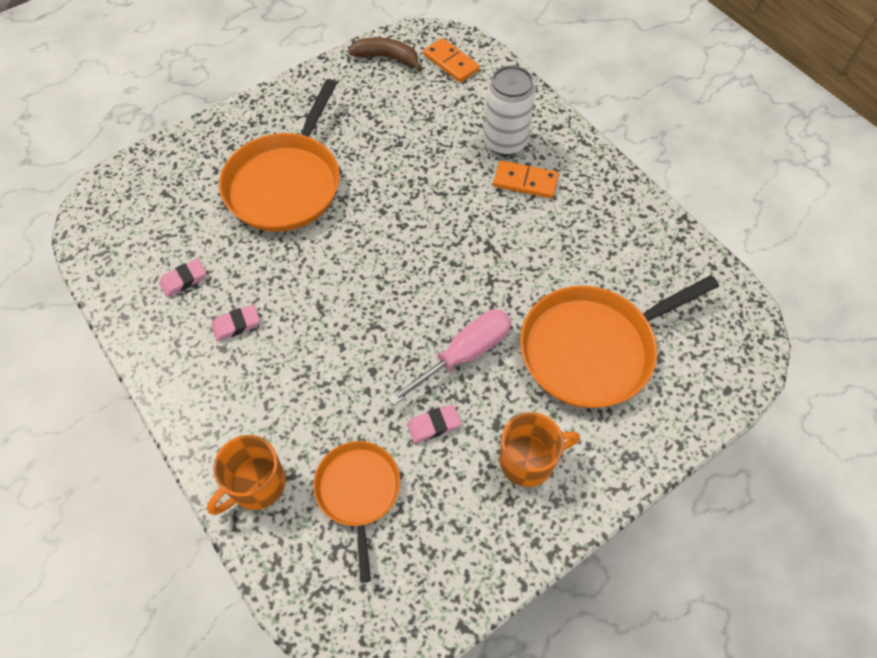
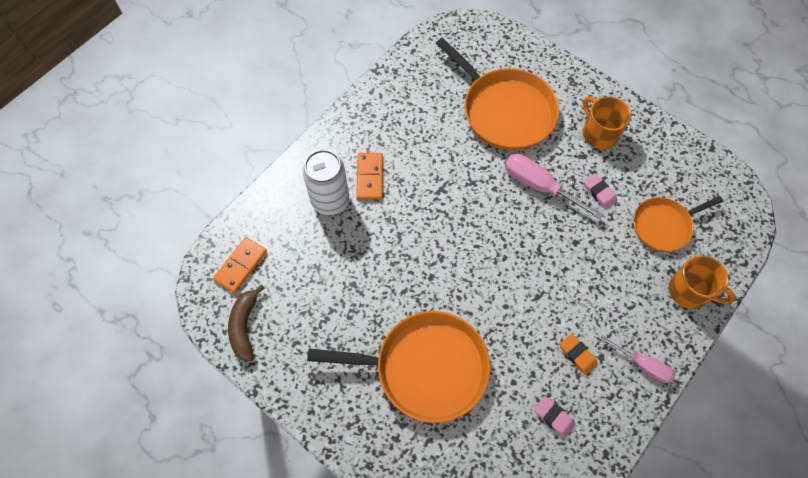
camera: 105 degrees left, 5 degrees up
pink eraser [211,304,260,341] -> orange eraser [560,333,598,375]
none -> pink screwdriver [600,335,675,383]

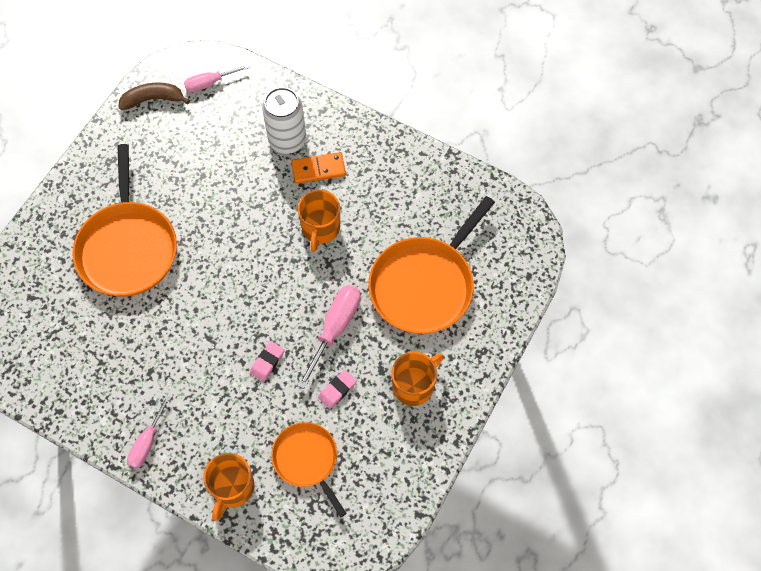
camera: 80 degrees right, 0 degrees up
orange domino [213,237,267,293] -> pink screwdriver [184,64,250,92]
pink eraser [534,396,575,438] -> pink eraser moved to [250,341,285,382]
orange eraser [560,333,598,375] -> none
none -> orange mug [298,190,340,252]

